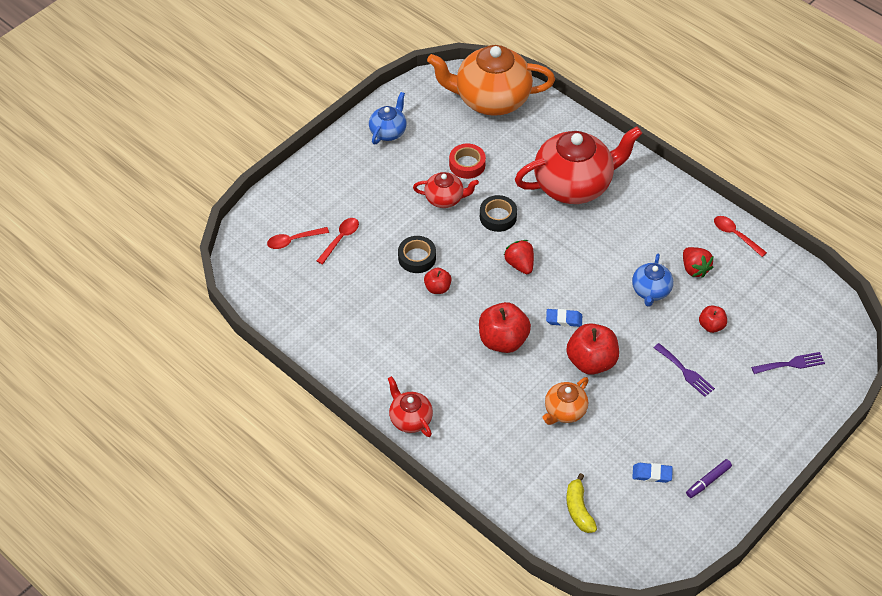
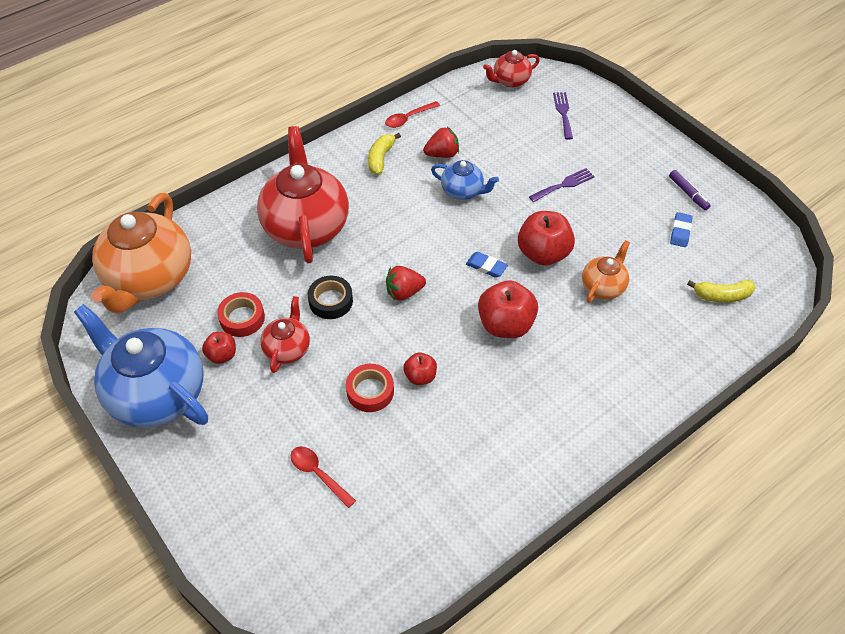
camera: 80 degrees left, 0 degrees up
red spoon [267,227,329,249] -> none
blue teapot [369,92,407,144] -> blue teapot [74,304,208,428], size x2.03
red teapot [388,376,433,437] -> red teapot moved to [483,50,540,88]
black tape [398,236,436,273] -> red tape [346,364,394,412]
orange teapot [542,377,589,425] -> orange teapot turned 105 degrees counterclockwise [582,240,630,303]
blue eraser [546,309,582,327] -> blue eraser turned 75 degrees counterclockwise [466,252,508,278]
red apple [699,305,727,333] -> red apple moved to [202,332,236,364]
none -> yellow banana [368,133,401,175]

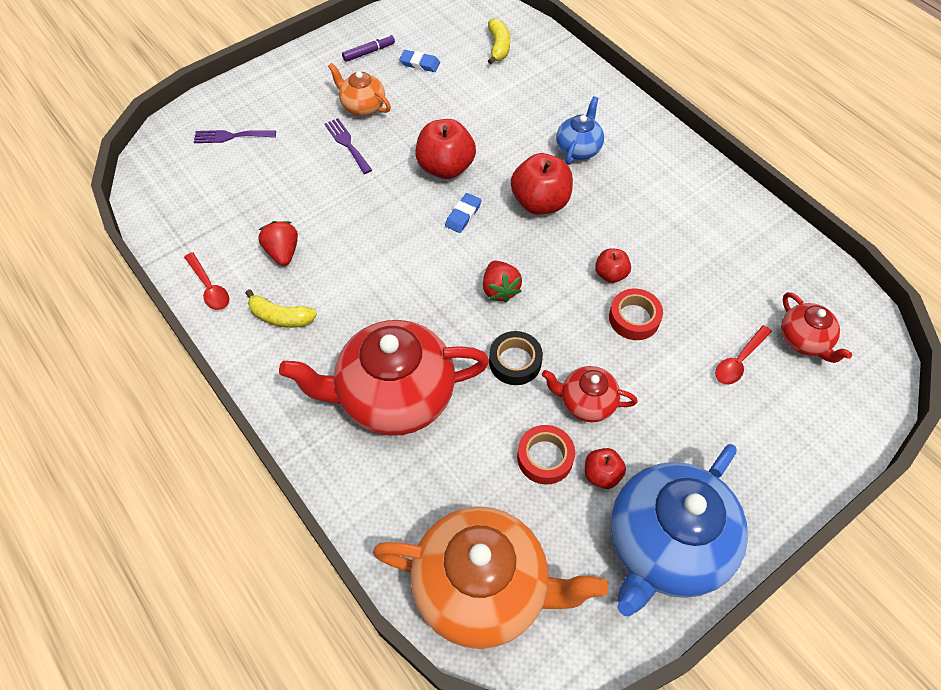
camera: 90 degrees left, 5 degrees up
blue teapot [431,160,499,200] -> blue teapot moved to [556,96,604,165]
red teapot [483,50,540,88] -> red teapot moved to [781,292,852,363]
orange teapot [582,240,630,303] -> orange teapot moved to [328,63,391,116]

